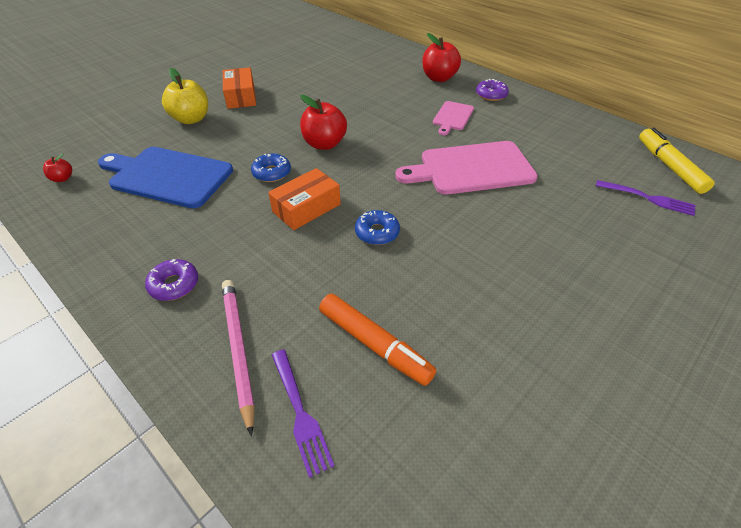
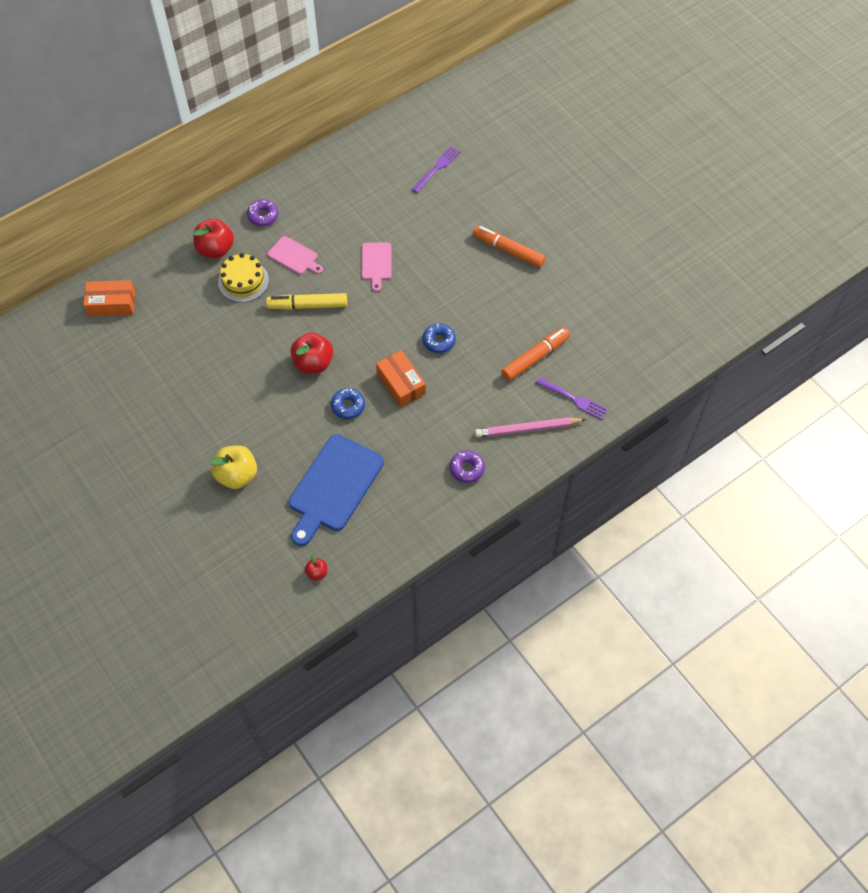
camera: 80 degrees left, 15 degrees up
orange box [223,67,256,109] -> orange box moved to [84,280,135,316]
purple fork [272,349,334,478] -> purple fork turned 45 degrees clockwise [536,377,608,420]
pink cutting board [395,141,538,194] -> pink cutting board [362,242,391,292], size x0.52
yellow marker [639,128,715,194] -> yellow marker moved to [266,293,347,310]
none -> yellow cake [218,253,269,302]
none -> orange marker [473,225,546,268]

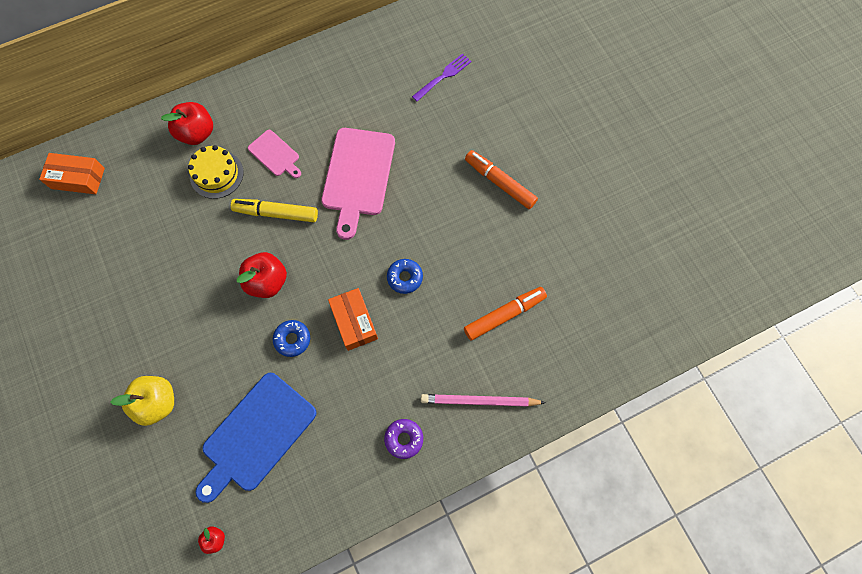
camera: 10 degrees right, 10 degrees up
purple donut [247,199,279,226] -> none
pink cutting board [362,242,391,292] -> pink cutting board [321,128,395,240], size x1.92
purple fork [536,377,608,420] -> none

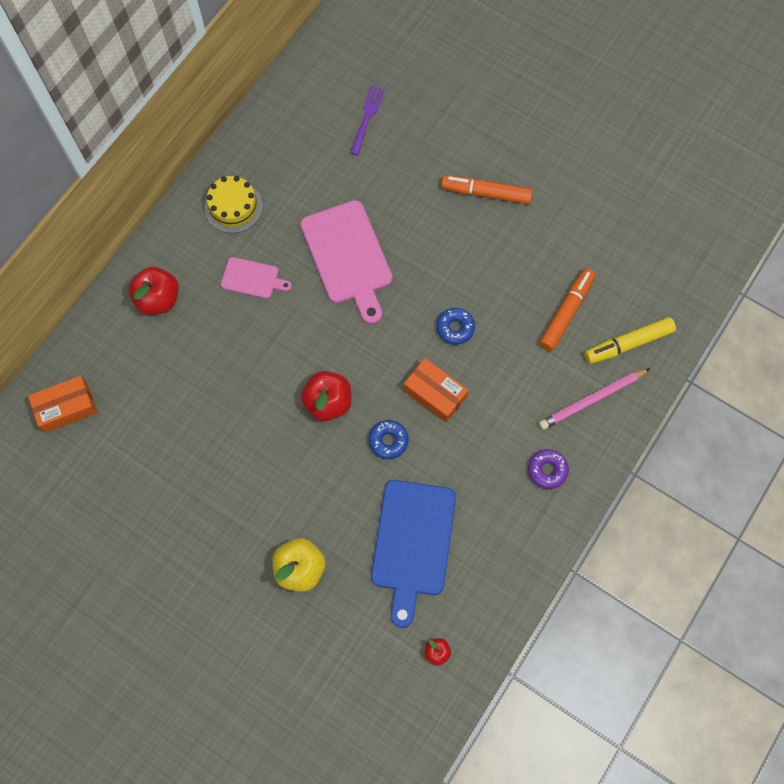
camera: 30 degrees left, 0 degrees up
yellow cake [188,145,244,199] -> yellow cake moved to [205,176,263,233]
yellow marker [231,199,318,222] -> yellow marker moved to [585,317,676,364]

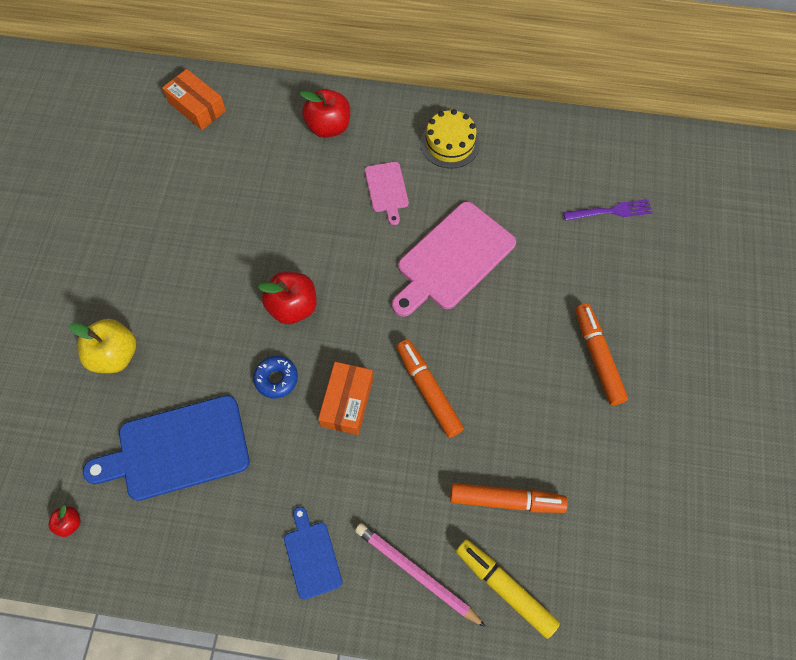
camera: 65 degrees right, 5 degrees down
blue donut [436,308,475,345] -> orange marker [396,339,464,438]
purple donut [528,449,569,489] -> blue cutting board [284,507,343,600]

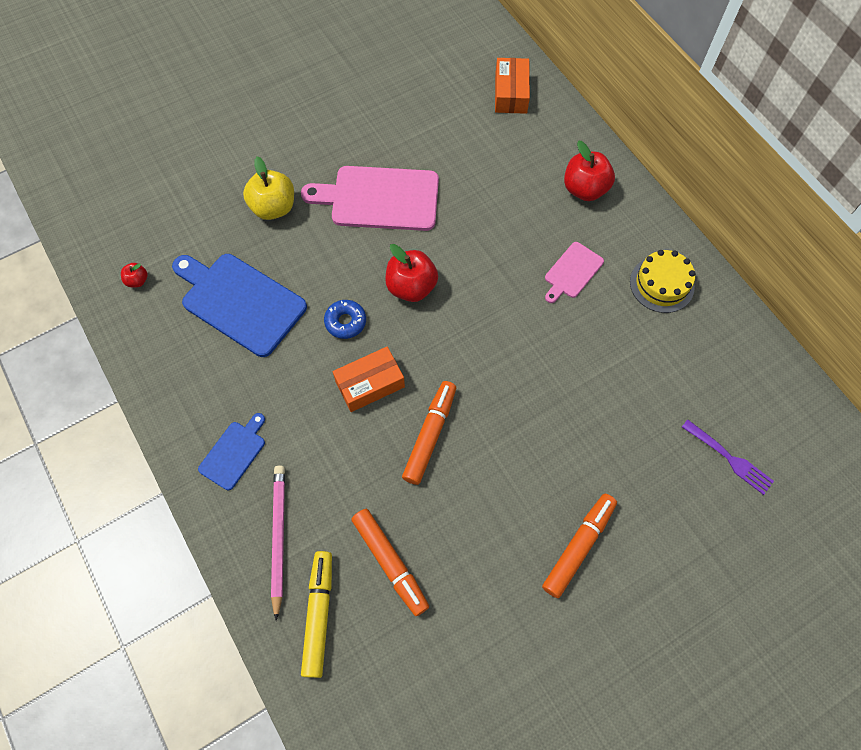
camera: 50 degrees right, 0 degrees up
pink cutting board [392,202,516,317] -> pink cutting board moved to [301,166,439,231]

